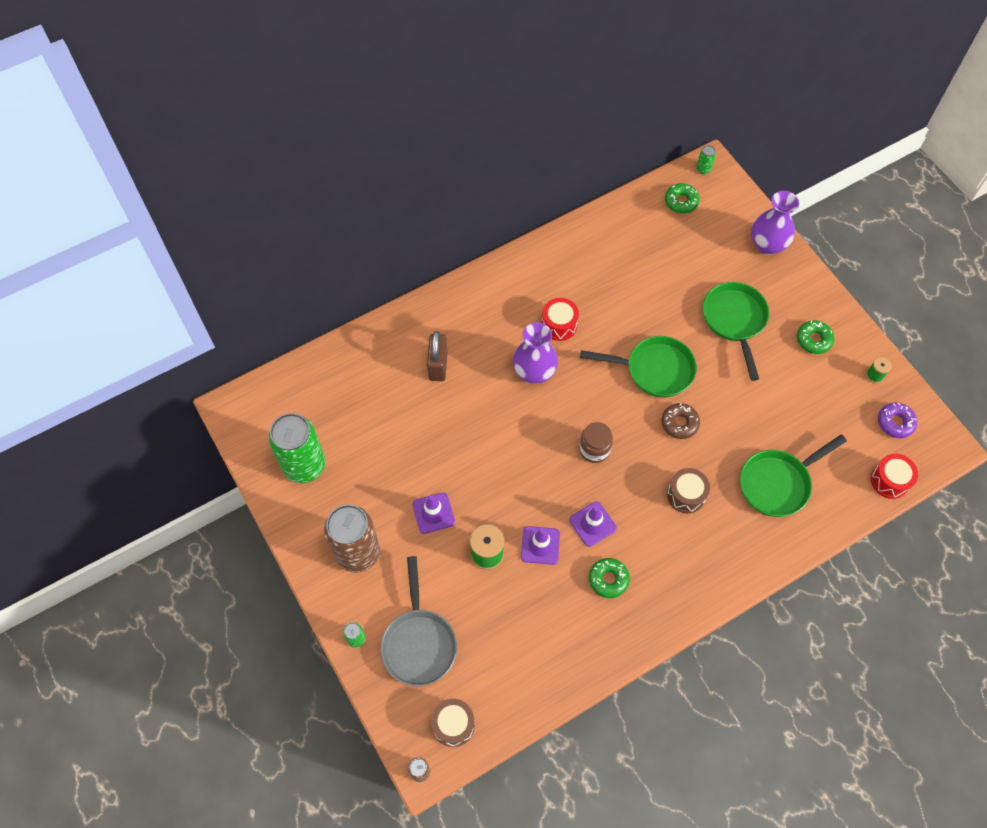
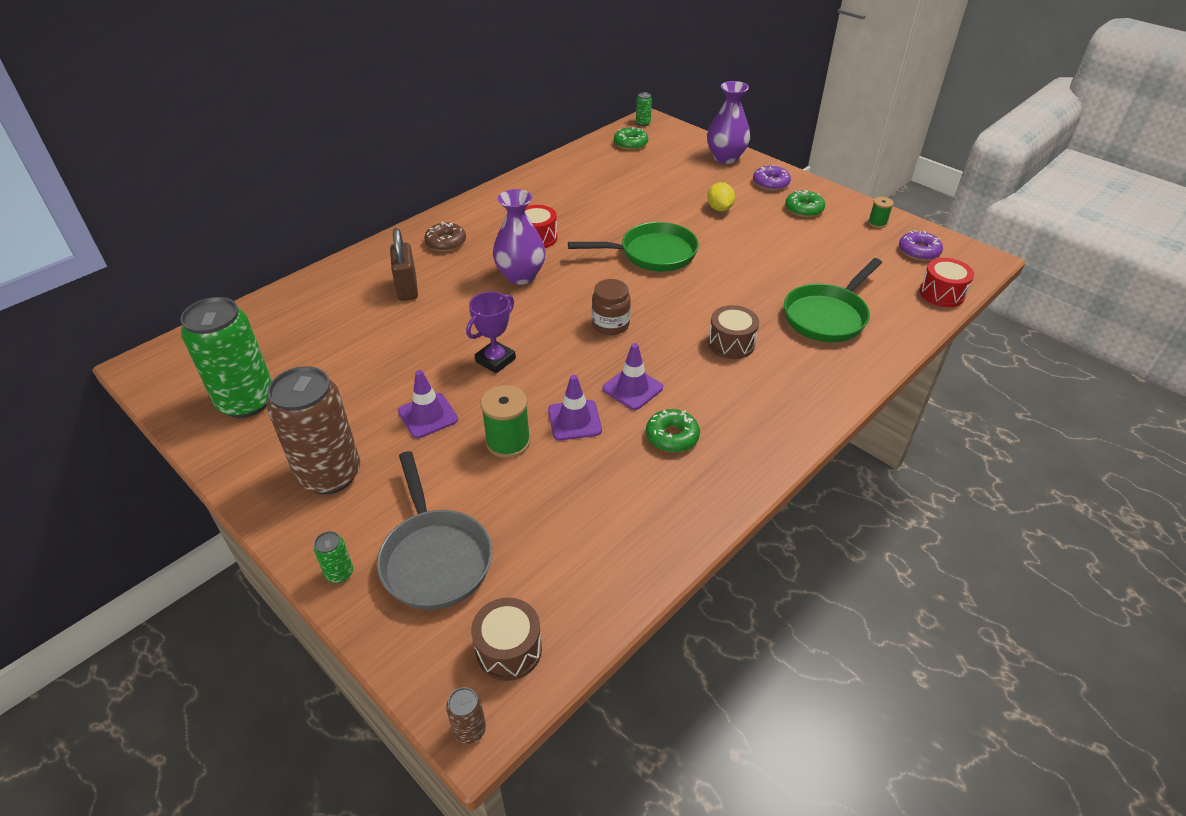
camera: 15 degrees left, 20 degrees down
brown donut [662,403,700,439] -> brown donut moved to [424,221,466,251]
green pan [703,282,769,381] -> yellow lemon [707,182,735,212]
none -> purple trophy [466,292,516,373]
none -> purple donut [753,165,791,191]

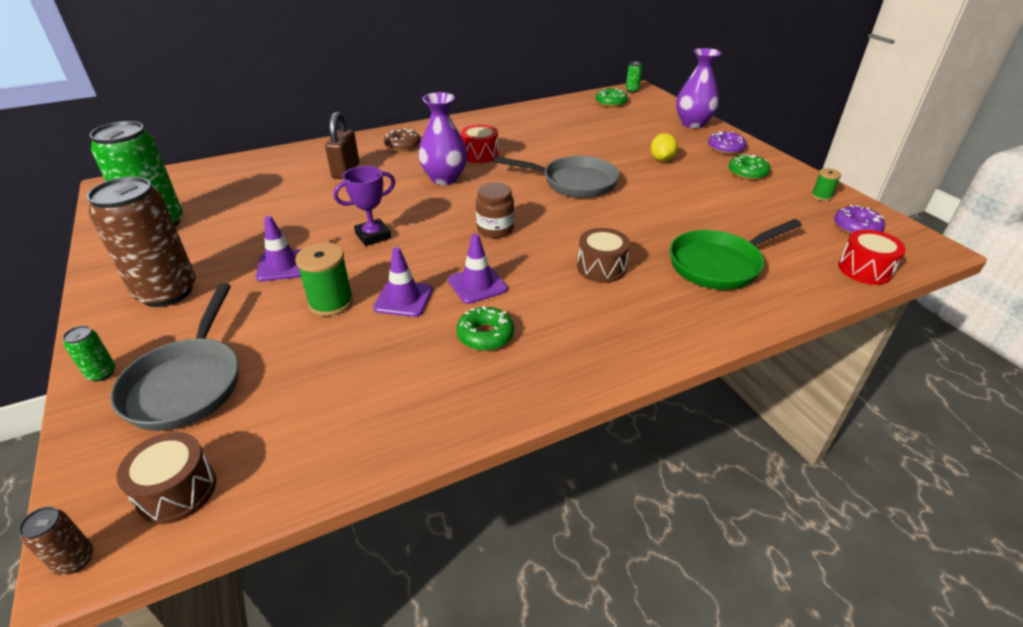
camera: 20 degrees right, 5 degrees down
green pan [568,222,699,272] -> grey pan [493,156,619,198]

